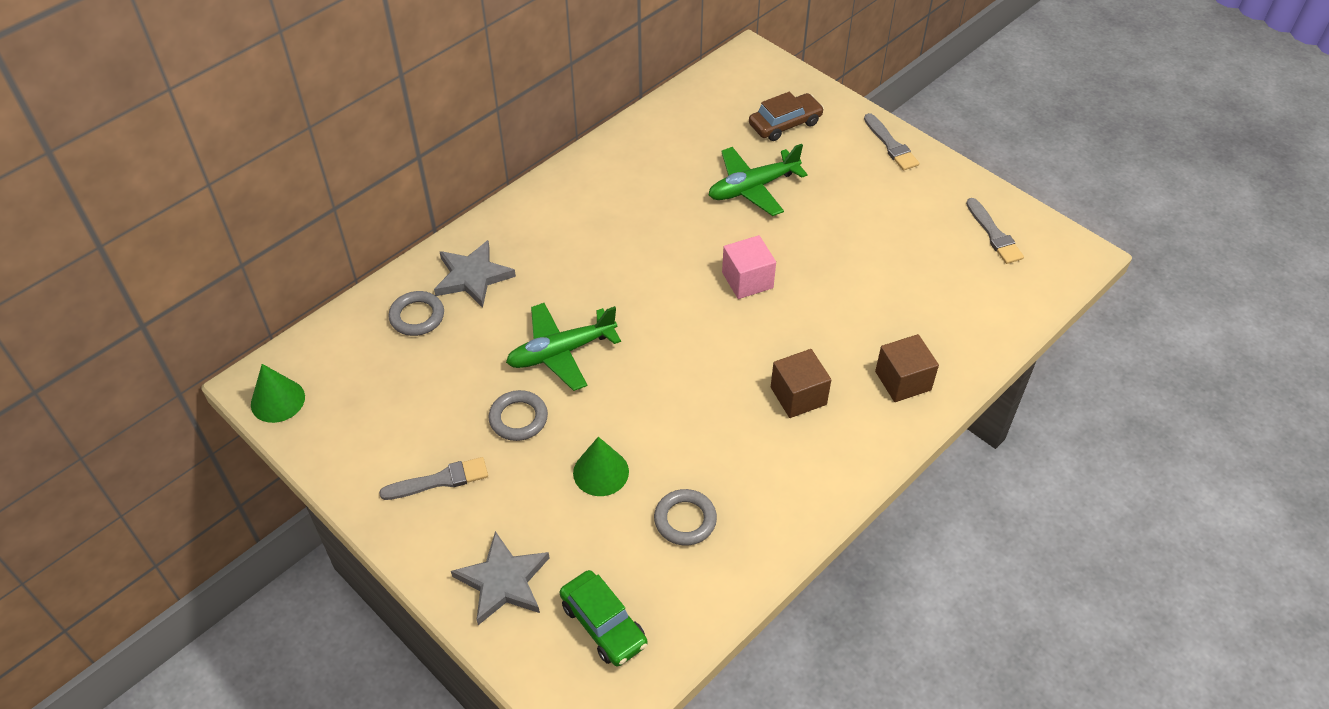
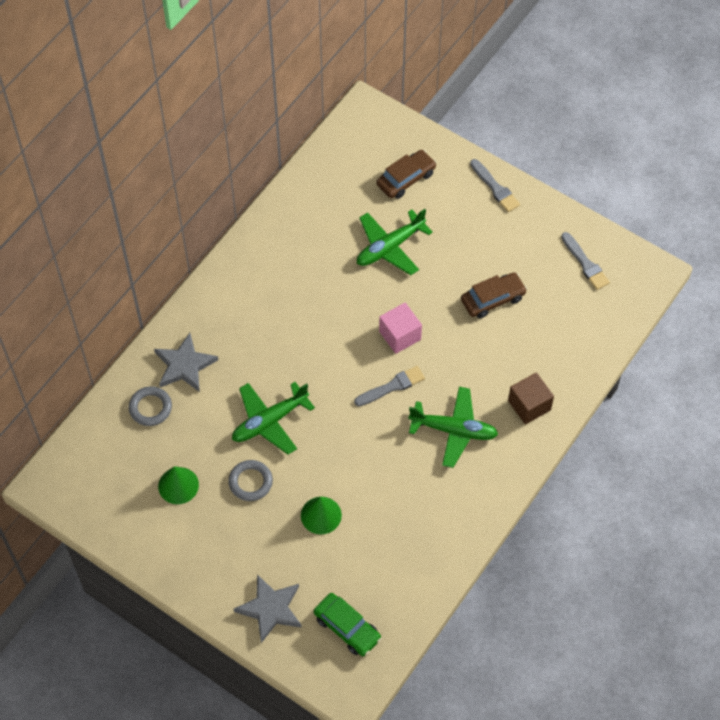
camera: 10 degrees left, 10 degrees up
green cone [251,364,305,423] -> green cone moved to [158,466,199,504]
grey brush [379,457,488,500] -> grey brush moved to [354,366,425,407]
grey ring [654,489,717,546] -> none
brown cube [771,349,831,418] -> green plane [408,387,498,468]
none -> brown car [461,272,527,319]

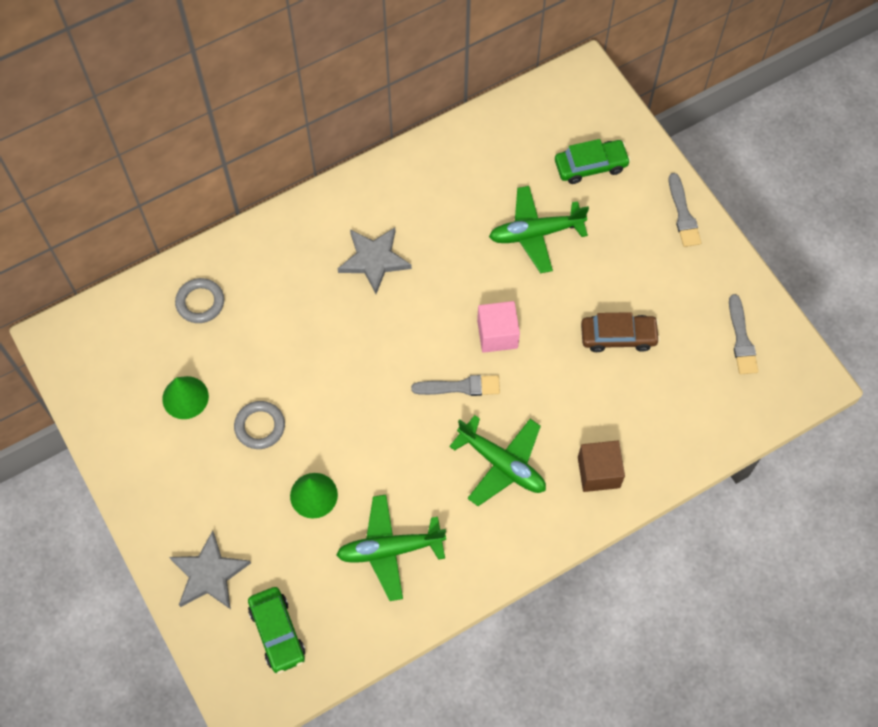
camera: 25 degrees right, 5 degrees up
grey star [154,333,218,392] -> grey star moved to [338,228,412,294]
green plane [232,382,315,455] -> green plane moved to [336,495,446,601]
brown car [376,150,437,199] -> green car [555,139,631,184]

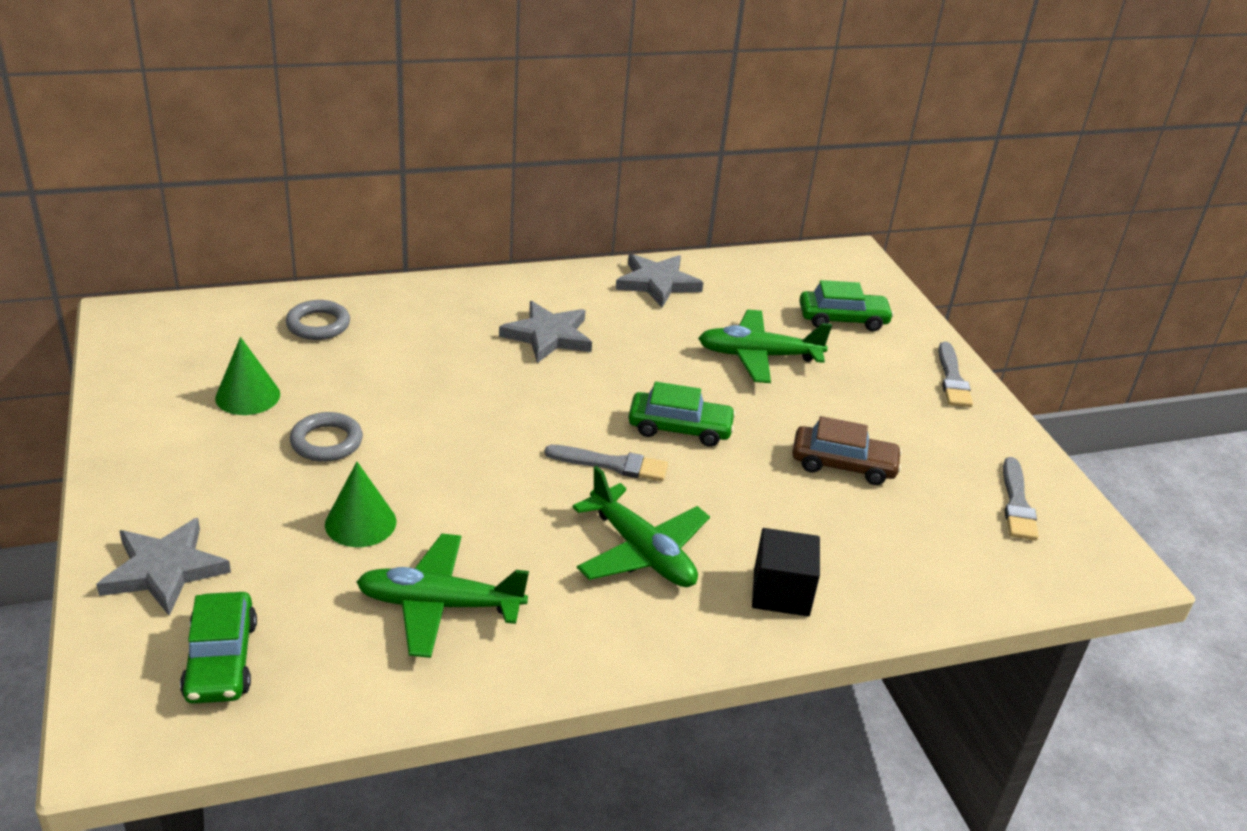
camera: 10 degrees right, 30 degrees down
pink cube [477,301,520,353] -> green car [629,382,736,447]
brown cube [578,441,625,492] -> black cube [752,528,820,616]
none -> grey star [615,254,704,308]

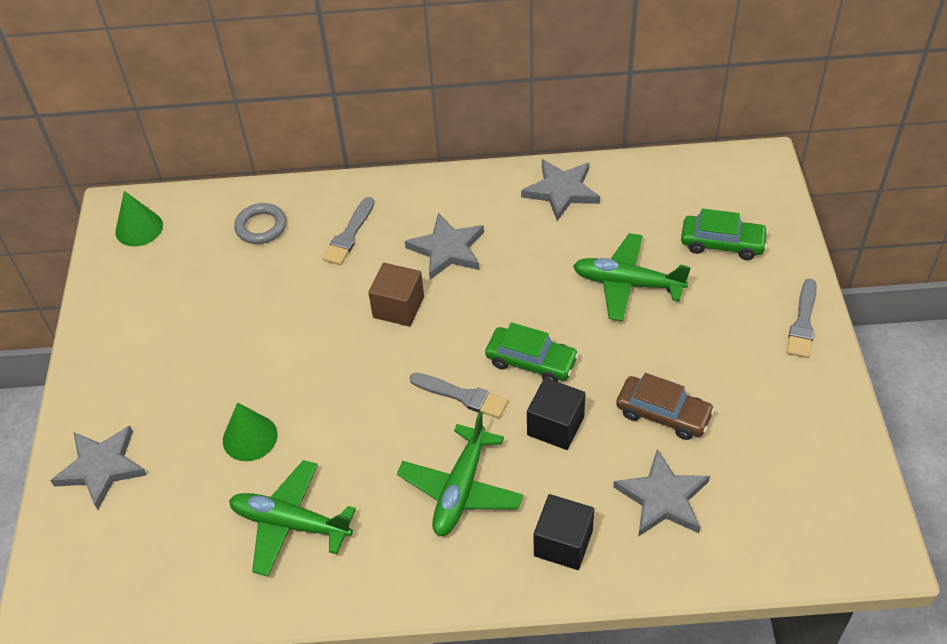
camera: 20 degrees right, 15 degrees up
green car [180,592,257,704] -> none
green cone [215,337,280,415] -> green cone moved to [115,191,163,247]
grey ring [290,412,363,462] -> none
green plane [572,466,710,587] -> green plane turned 45 degrees clockwise [397,411,523,536]
grey brush [1003,457,1039,540] -> grey brush moved to [322,197,374,265]
none -> brown cube [368,263,424,327]
none -> black cube [527,378,586,450]
none -> grey star [613,449,710,537]

